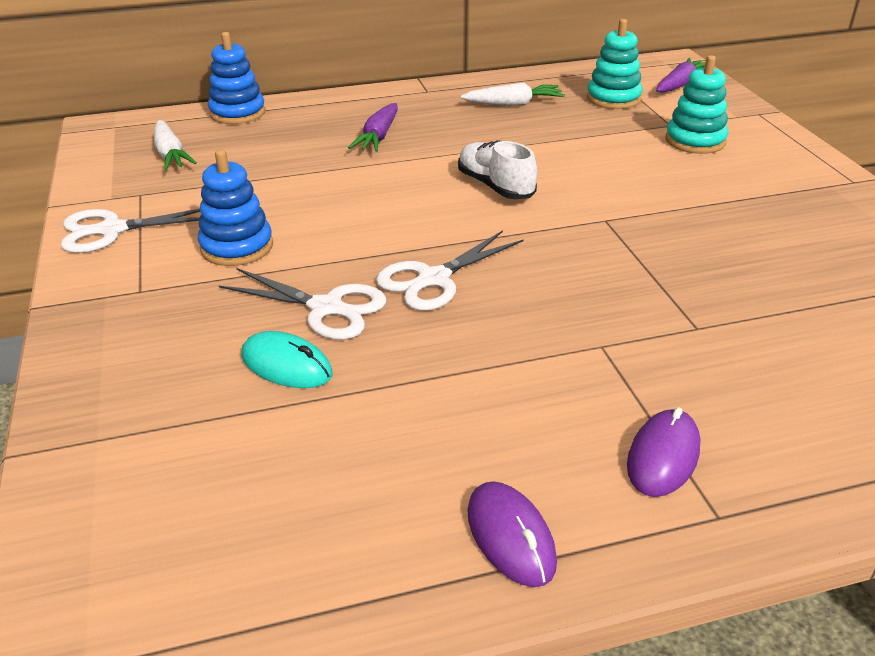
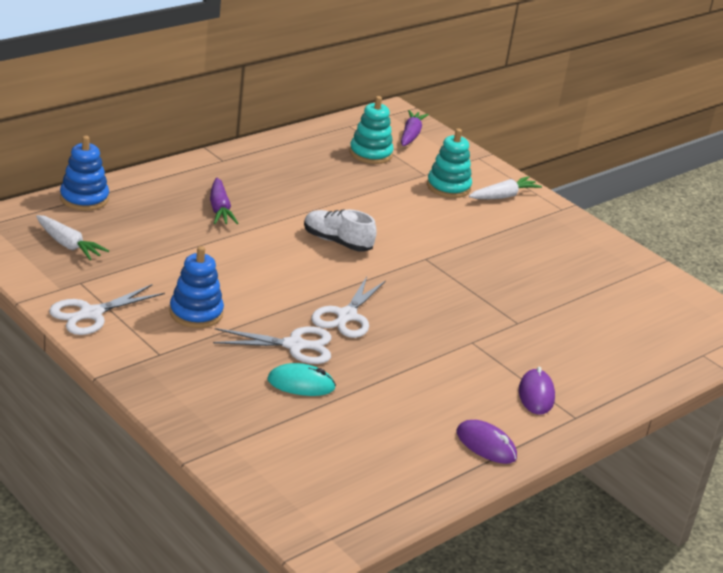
camera: 30 degrees left, 5 degrees down
white carrot [460,82,565,106] -> white carrot moved to [469,176,542,199]

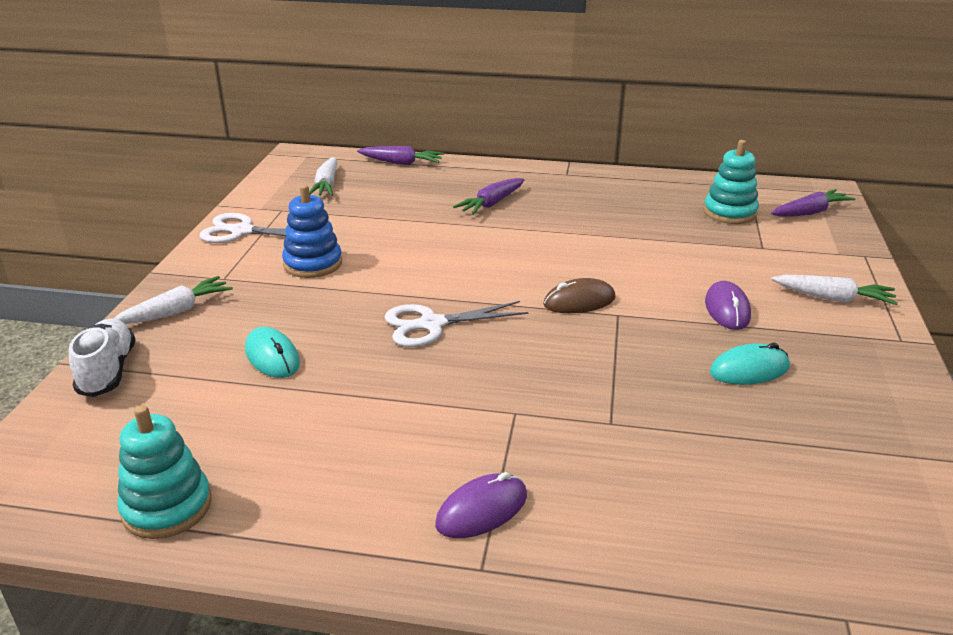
camera: 55 degrees right, 0 degrees up
blue stacking toy [60,136,109,211] -> purple carrot [357,146,444,165]
white scissors [213,326,331,364] -> none
white shoe [304,210,377,252] -> white shoe moved to [69,318,136,397]
turquoise stacking toy [427,129,472,198] -> turquoise stacking toy moved to [117,405,212,539]
purple mouse [457,420,517,464] -> purple mouse moved to [705,281,751,330]
none -> white carrot [113,276,233,324]
none -> brown mouse [543,278,616,313]
none -> turquoise mouse [710,343,790,385]

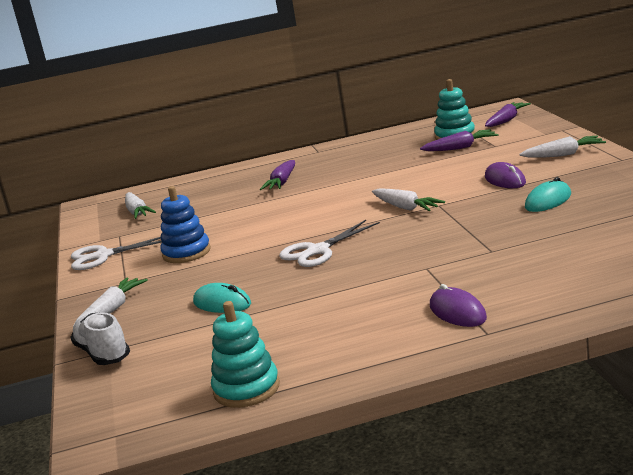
camera: 20 degrees left, 10 degrees down
purple carrot [357,146,444,165] -> purple carrot moved to [420,129,498,151]
purple mouse [435,472,527,538] -> purple mouse turned 60 degrees counterclockwise [430,284,487,327]
brown mouse [543,278,616,313] -> white carrot [372,188,445,211]

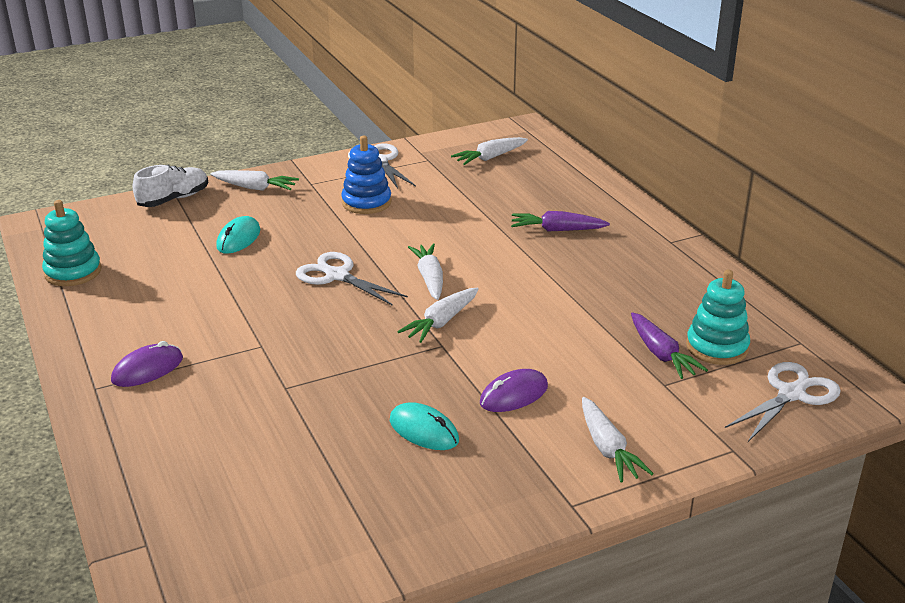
camera: 75 degrees right, 10 degrees up
purple carrot [485,102,531,127] -> white scissors [725,362,841,442]
none -> white carrot [408,243,443,300]

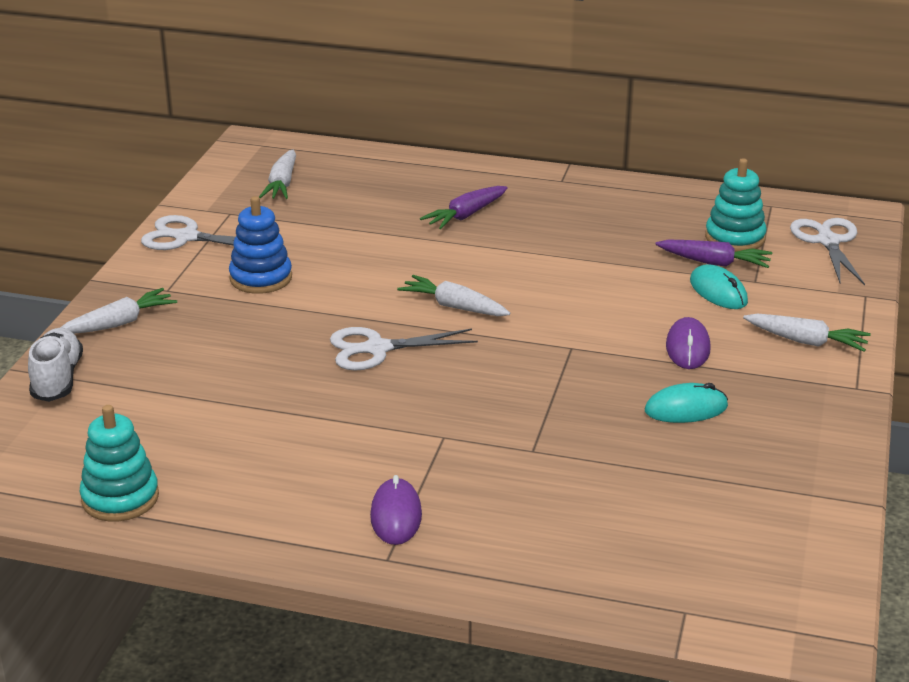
camera: 50 degrees left, 0 degrees up
turquoise mouse [216,216,260,254] -> turquoise mouse moved to [690,264,748,309]
white carrot [397,288,479,343] -> none

